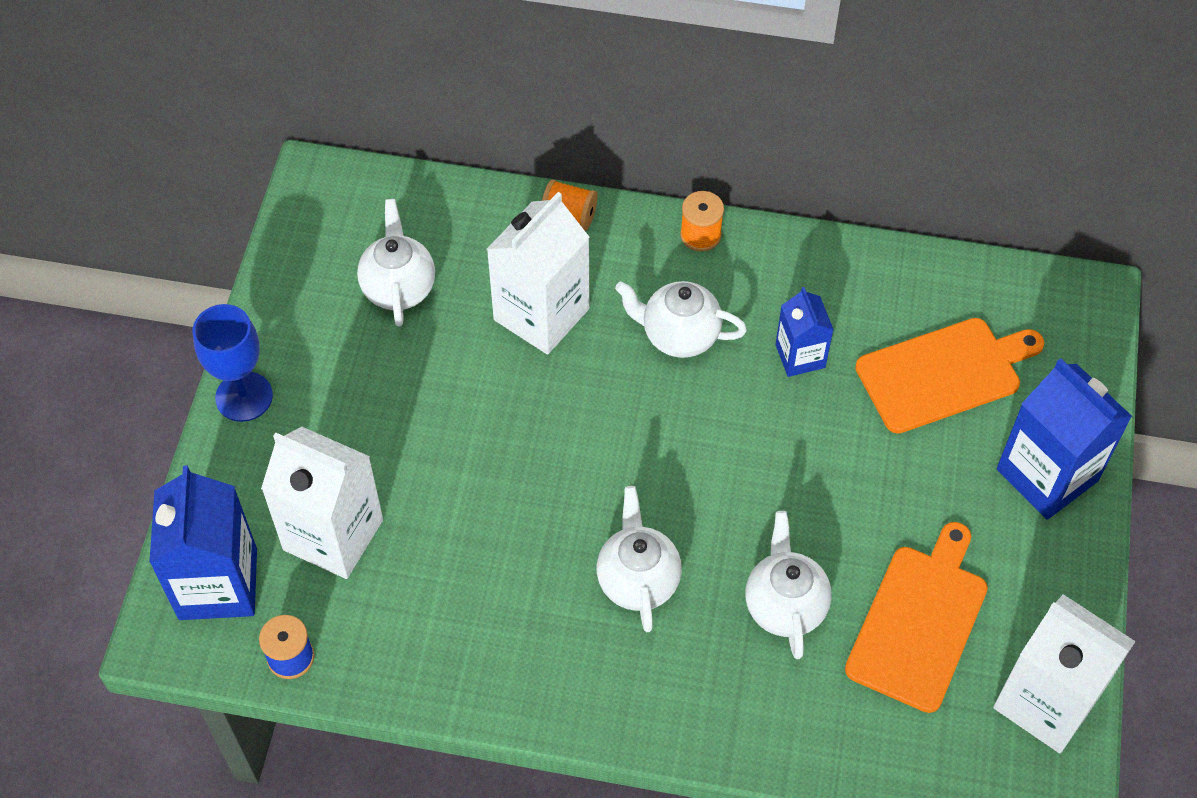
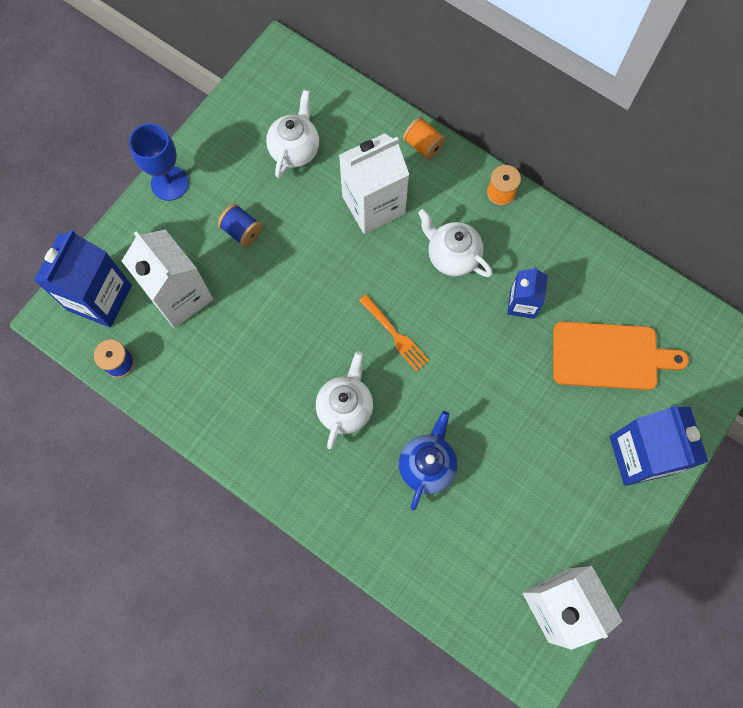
camera: 25 degrees right, 15 degrees up
white teapot [745,511,832,659] -> blue teapot [399,411,457,511]
orange cutting board [845,522,988,713] -> none
none -> blue spool [218,204,262,247]
none -> orange fork [359,295,429,372]

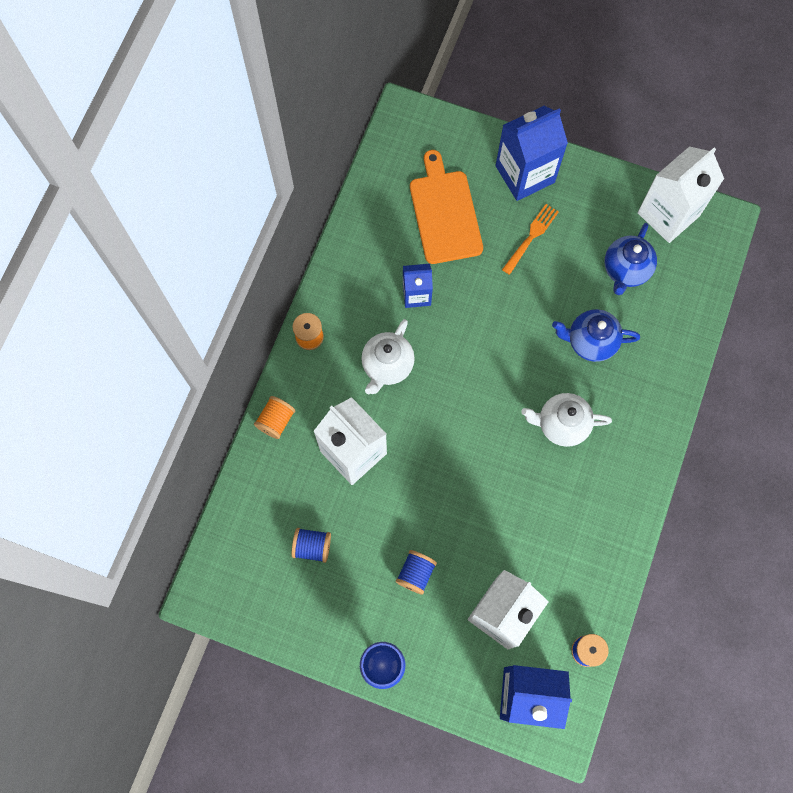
camera: 105 degrees left, 0 degrees up
white teapot [266,90,319,178] -> blue spool [292,528,331,563]
orange fork [359,295,429,372] -> orange fork moved to [502,204,559,275]
none -> blue teapot [604,223,657,295]

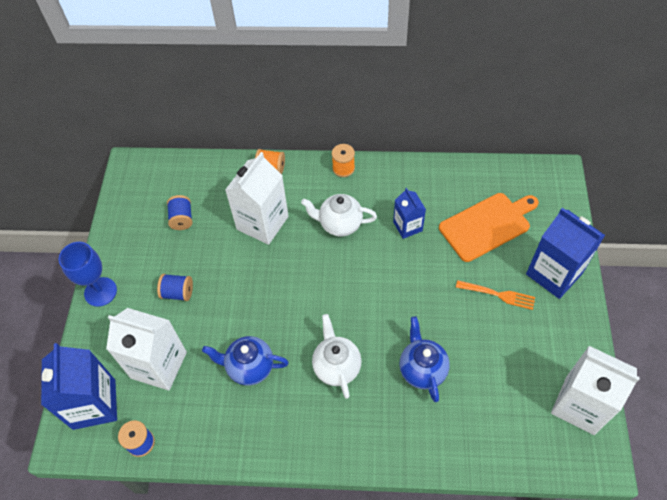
camera: 75 degrees right, 15 degrees down
blue teapot [604,223,657,295] -> blue teapot moved to [202,336,289,385]

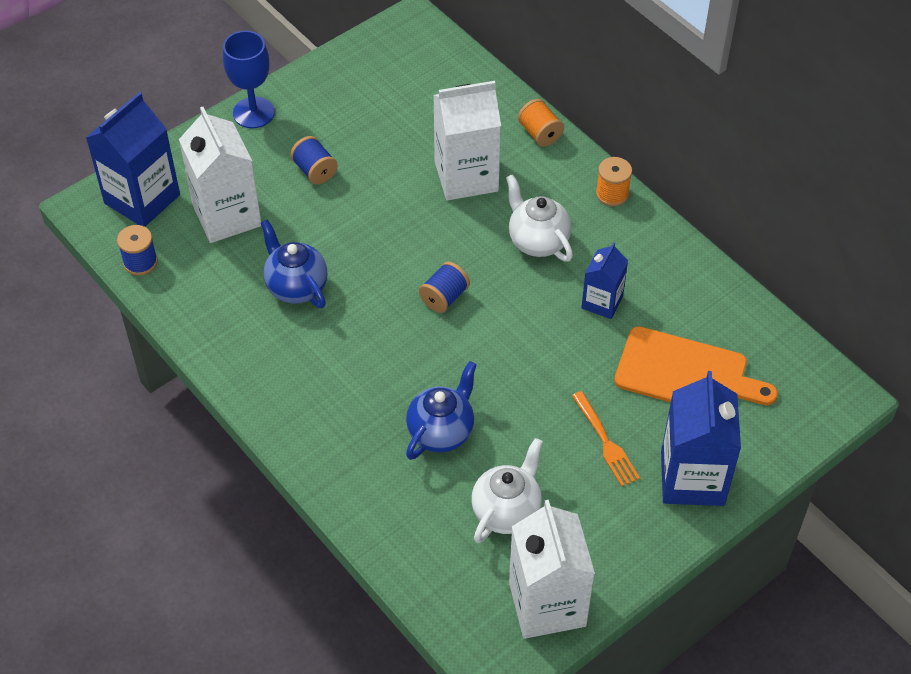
camera: 45 degrees right, 5 degrees down
blue spool [167,195,193,230] -> blue spool moved to [419,262,470,313]
white teapot [312,314,362,399] -> white teapot moved to [471,438,543,543]

